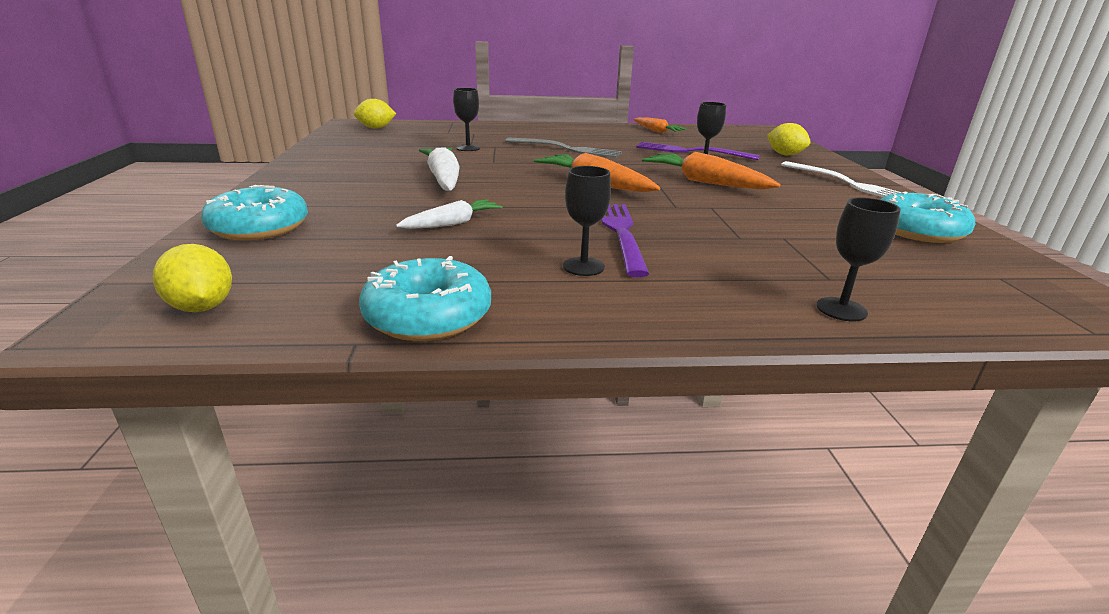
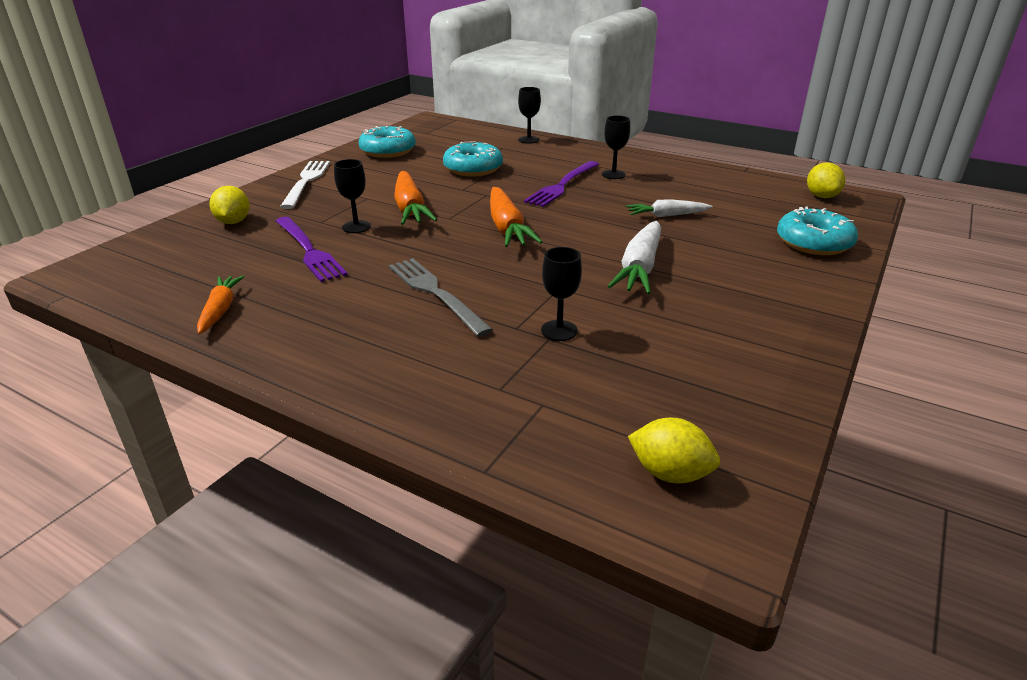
camera: 145 degrees left, 5 degrees up
turquoise donut [359,256,491,341] -> turquoise donut moved to [443,141,503,177]

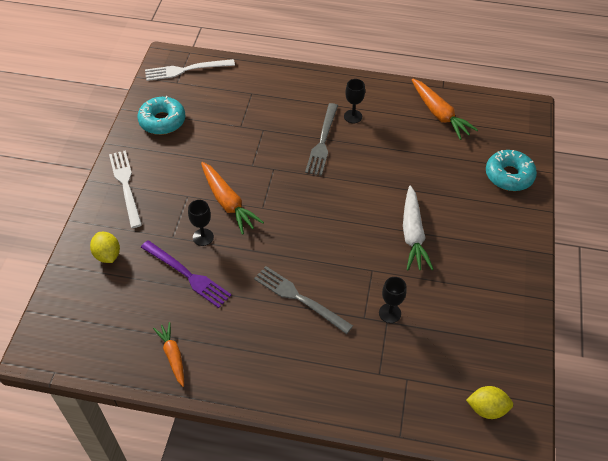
camera: 20 degrees left, 20 degrees up
turquoise donut [443,141,503,177] -> none
orange carrot [490,187,542,247] -> orange carrot moved to [412,78,478,140]
black goblet [518,87,541,144] -> none
purple fork [524,161,599,207] -> grey fork [305,103,338,176]
white carrot [626,199,713,217] -> none
yellow lemon [807,163,845,198] -> none
none -> white fork [145,59,235,81]

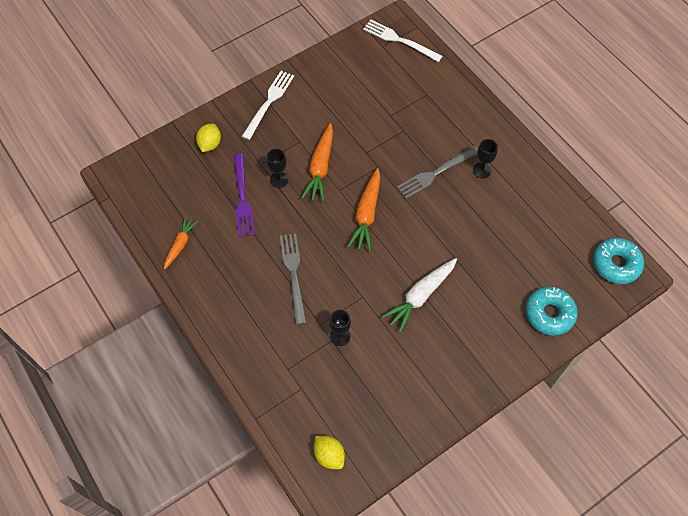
camera: 45 degrees right, 10 degrees up
turquoise donut [137,96,186,135] -> turquoise donut moved to [593,238,644,284]
orange carrot [412,78,478,140] -> orange carrot moved to [347,168,380,252]

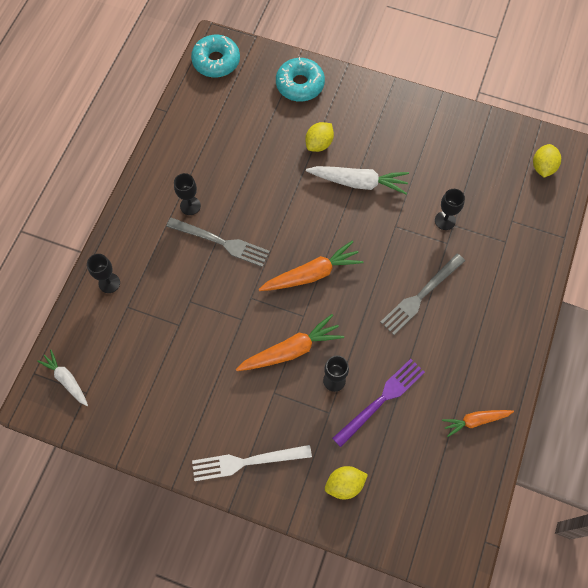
camera: 125 degrees left, 5 degrees up
white fork [363,19,443,62] -> white carrot [37,350,88,406]
none -> black goblet [87,254,120,293]
none -> yellow lemon [305,122,334,152]

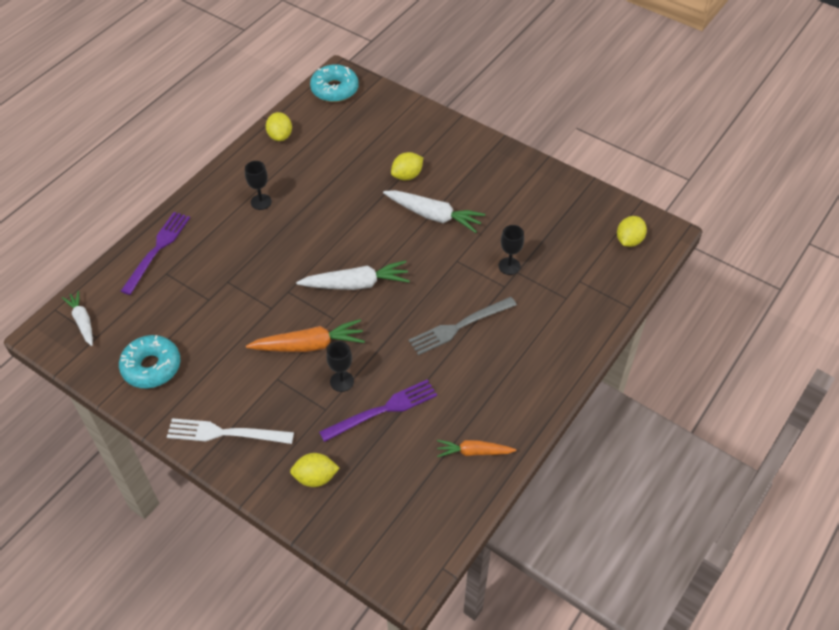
camera: 15 degrees right, 15 degrees down
black goblet [87,254,120,293] -> purple fork [121,212,190,295]
grey fork [166,217,270,267] -> none
orange carrot [258,241,364,291] -> white carrot [296,260,410,290]
turquoise donut [276,57,325,102] -> turquoise donut moved to [119,335,180,388]
none -> yellow lemon [266,112,292,141]

